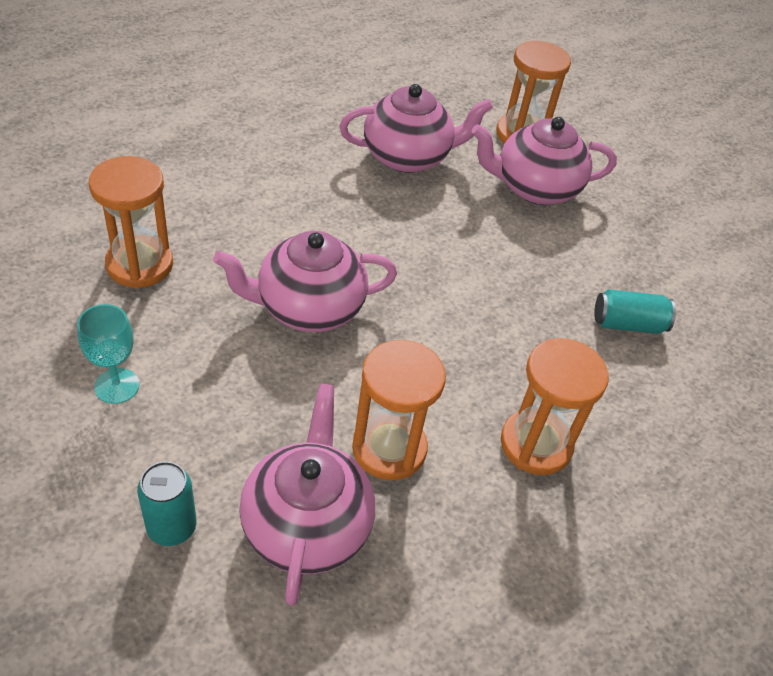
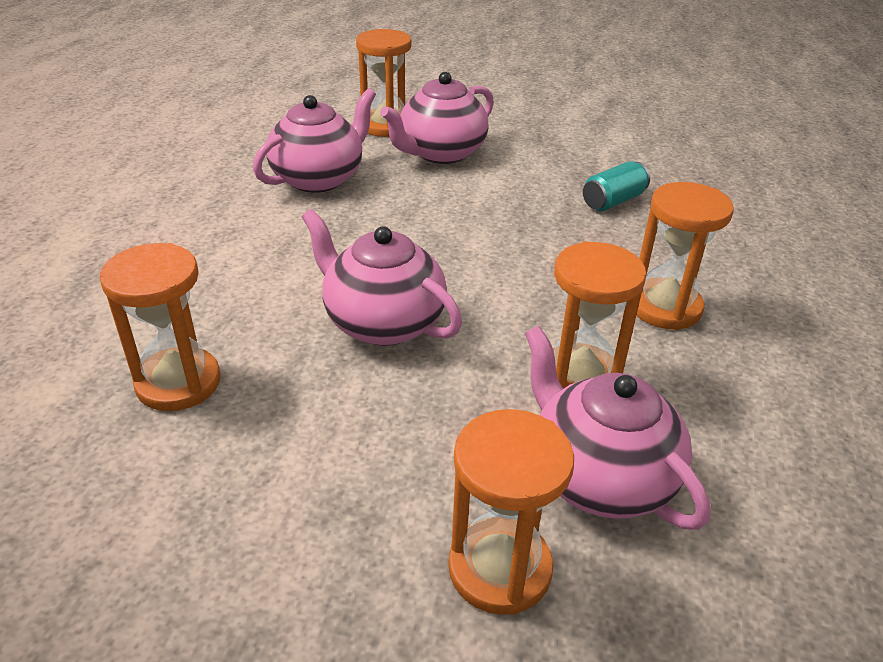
camera: 35 degrees left, 10 degrees down
turquoise goblet [77,304,139,404] -> none
turquoise can [137,461,197,546] -> orange hourglass [448,409,574,615]
pink teapot [213,231,397,332] -> pink teapot turned 90 degrees clockwise [302,209,462,346]

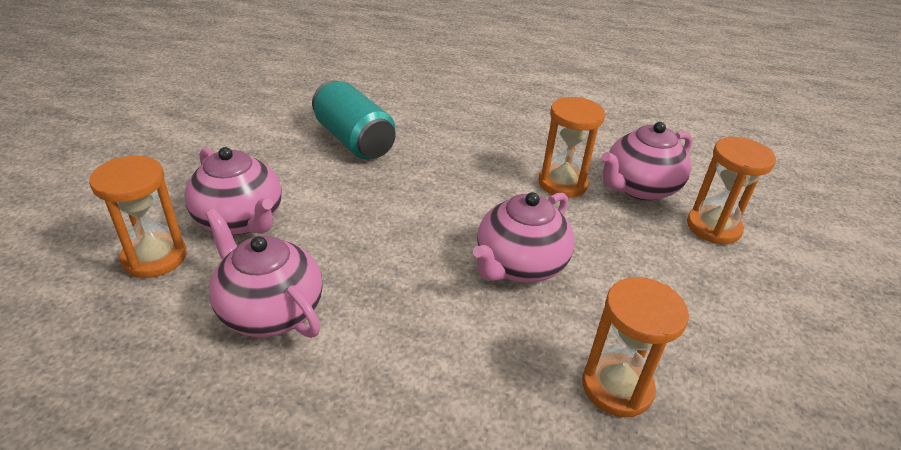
camera: 90 degrees left, 0 degrees up
turquoise can [583,161,650,211] -> turquoise can [312,80,396,159], size x1.79
orange hourglass [636,182,734,330] -> none

